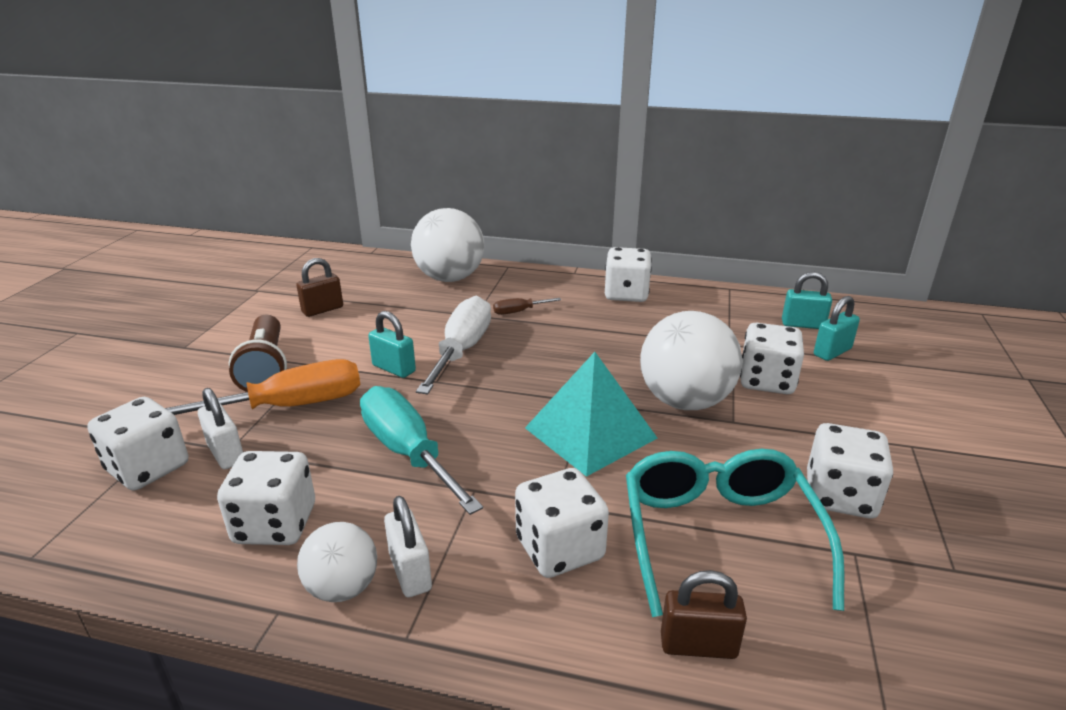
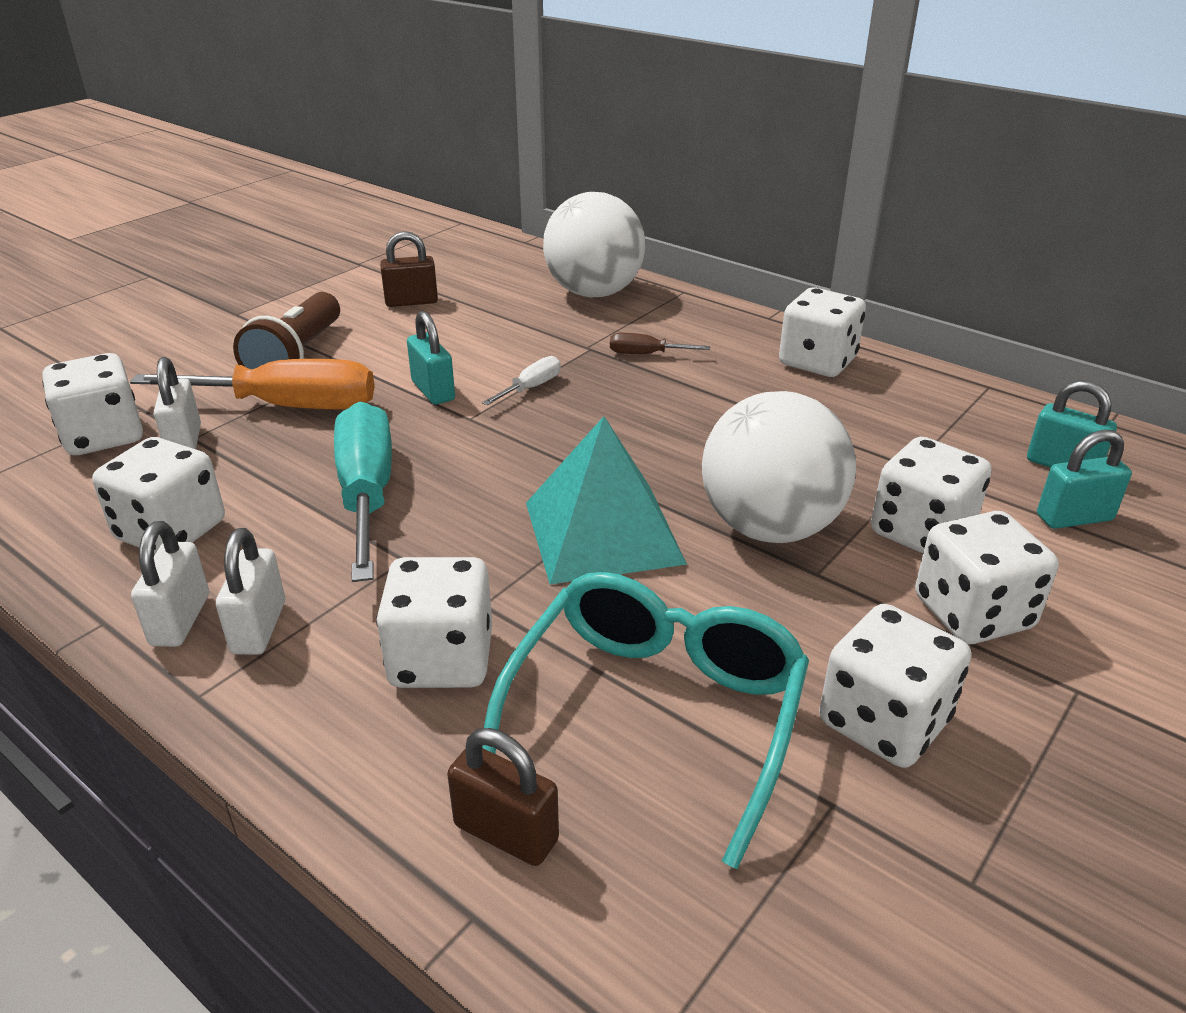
camera: 25 degrees right, 5 degrees up
white ball [297,522,377,602] -> white padlock [131,521,209,647]
white screwdriver [416,296,491,394] -> white screwdriver [482,356,561,405], size x0.45
none -> white dice [915,511,1059,644]

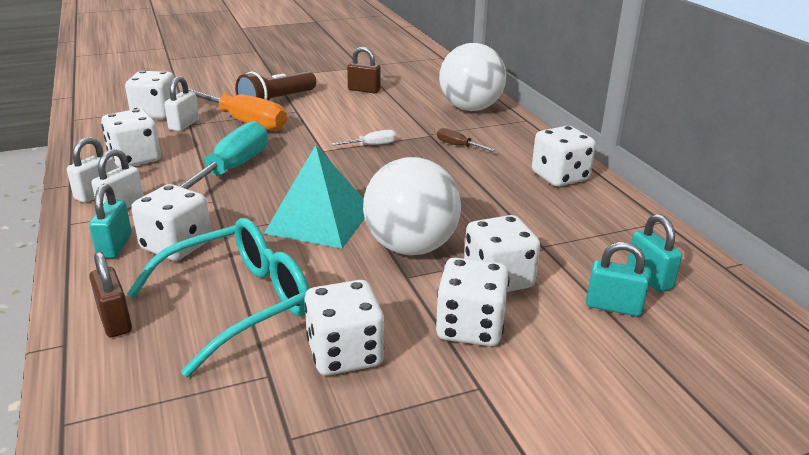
camera: 30 degrees right, 5 degrees down
turquoise padlock [407,311,455,405] -> turquoise padlock moved to [89,184,132,258]

